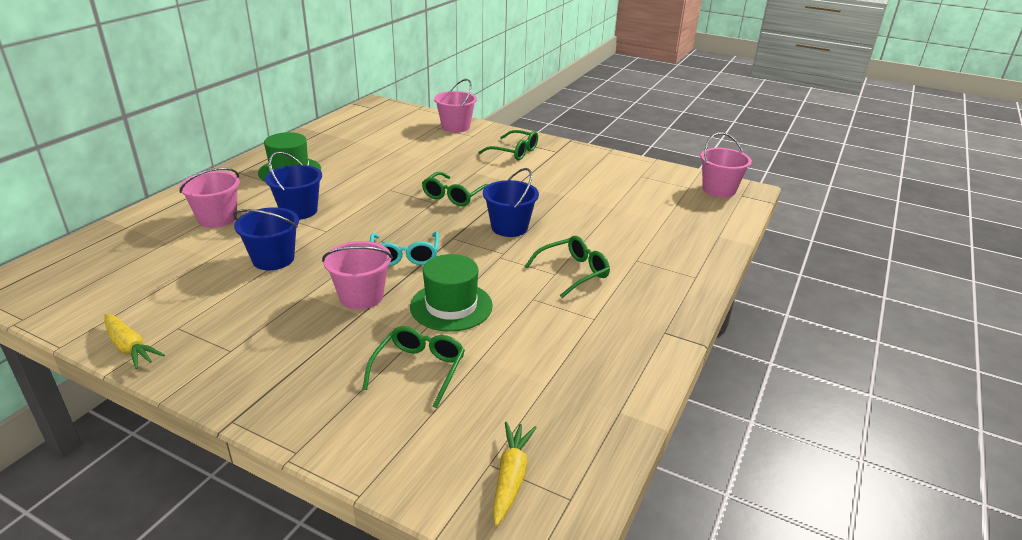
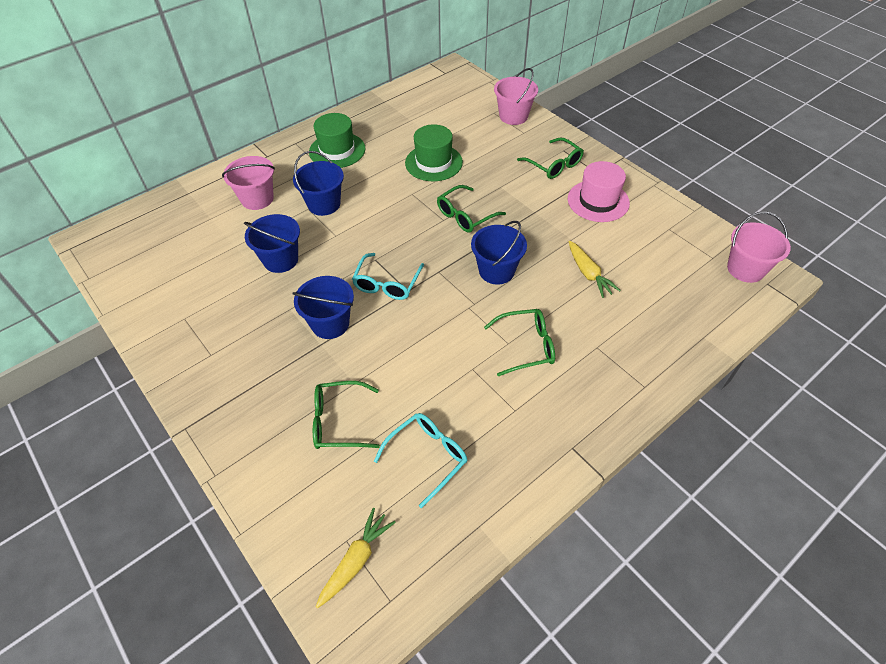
camera: 25 degrees right, 20 degrees up
yellow carrot [104,314,165,369] -> yellow carrot moved to [568,241,621,298]
pink bucket [322,241,393,310] -> blue bucket [292,276,354,339]
green glasses [363,326,465,409] -> green glasses turned 135 degrees counterclockwise [313,381,380,449]
green hat [410,254,493,332] -> green hat moved to [405,124,463,181]
none -> turquoise glasses [374,413,467,508]
none -> pink hat [568,161,630,222]

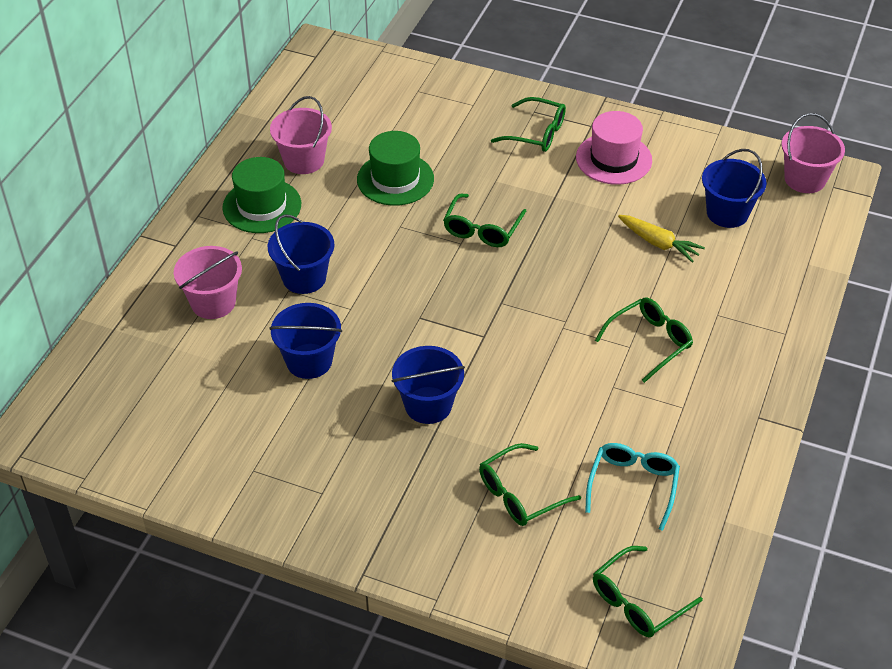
camera: 30 degrees left, 5 degrees down
yellow carrot [316,508,396,609] -> green glasses [593,546,703,637]
turquoise glasses [352,253,424,300] -> none
blue bucket [471,221,527,285] -> blue bucket moved to [702,149,766,228]
pink bucket [494,68,538,125] -> pink bucket moved to [270,96,332,174]

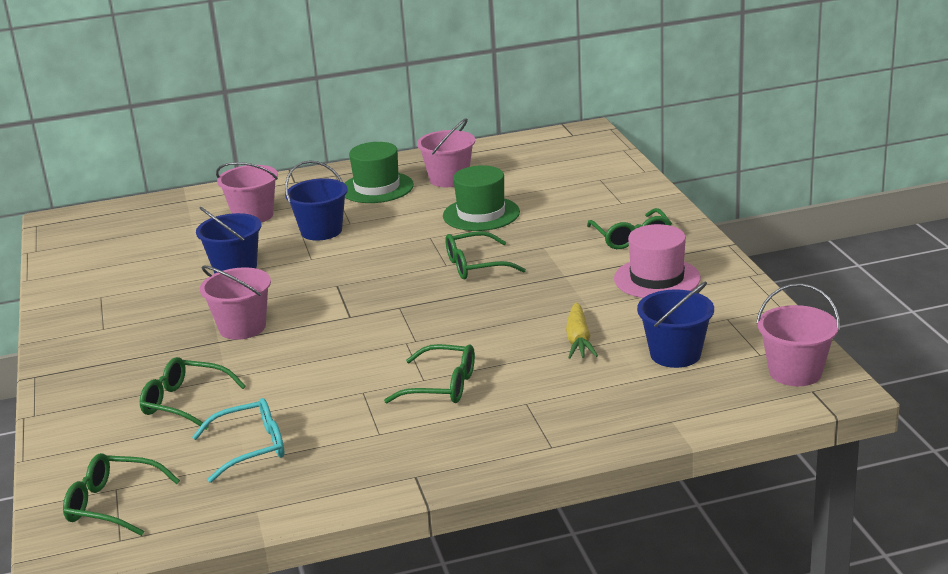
camera: 55 degrees right, 20 degrees down
blue bucket [391,346,465,424] -> pink bucket [200,265,271,340]

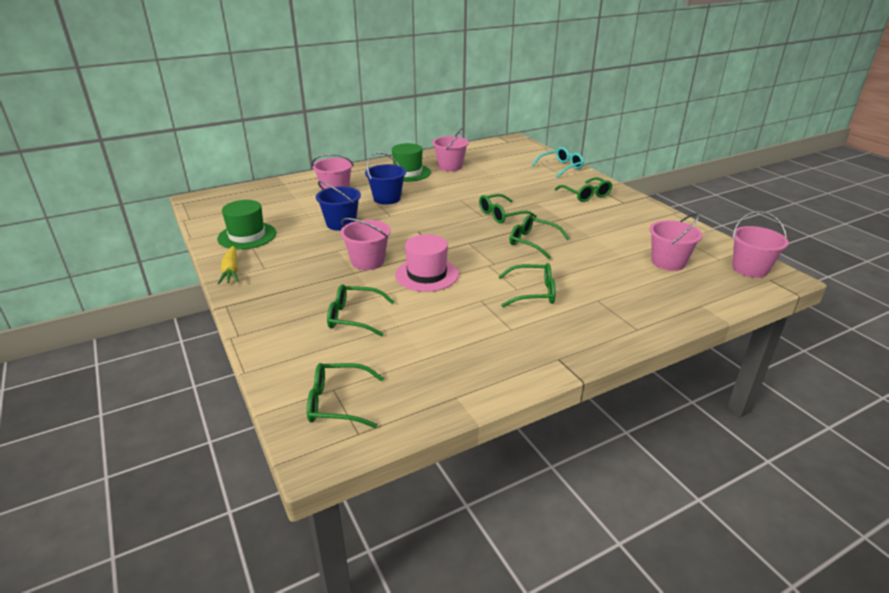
camera: 15 degrees left, 5 degrees up
turquoise glasses [192,398,285,483] -> turquoise glasses moved to [532,147,584,178]
green hat [443,165,520,231] -> green hat moved to [217,200,276,250]
yellow carrot [566,302,598,359] -> yellow carrot moved to [218,246,239,284]
pink hat [614,224,701,298] -> pink hat moved to [395,234,459,292]
blue bucket [637,282,714,368] -> pink bucket [649,213,702,271]
none -> green glasses [509,215,570,259]

